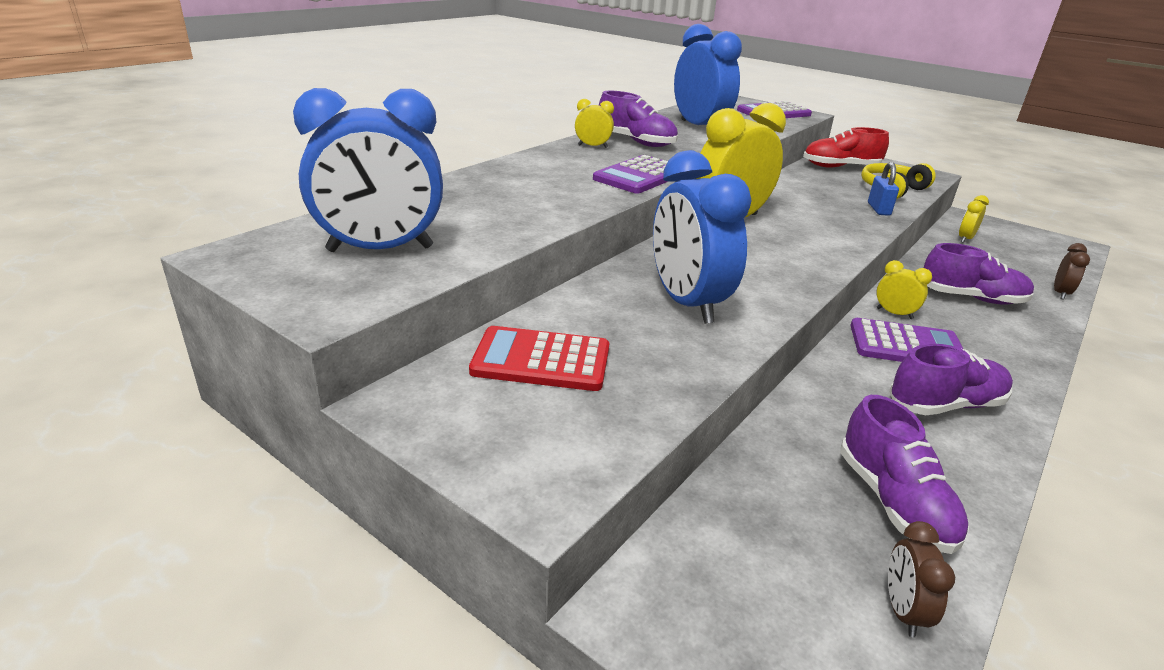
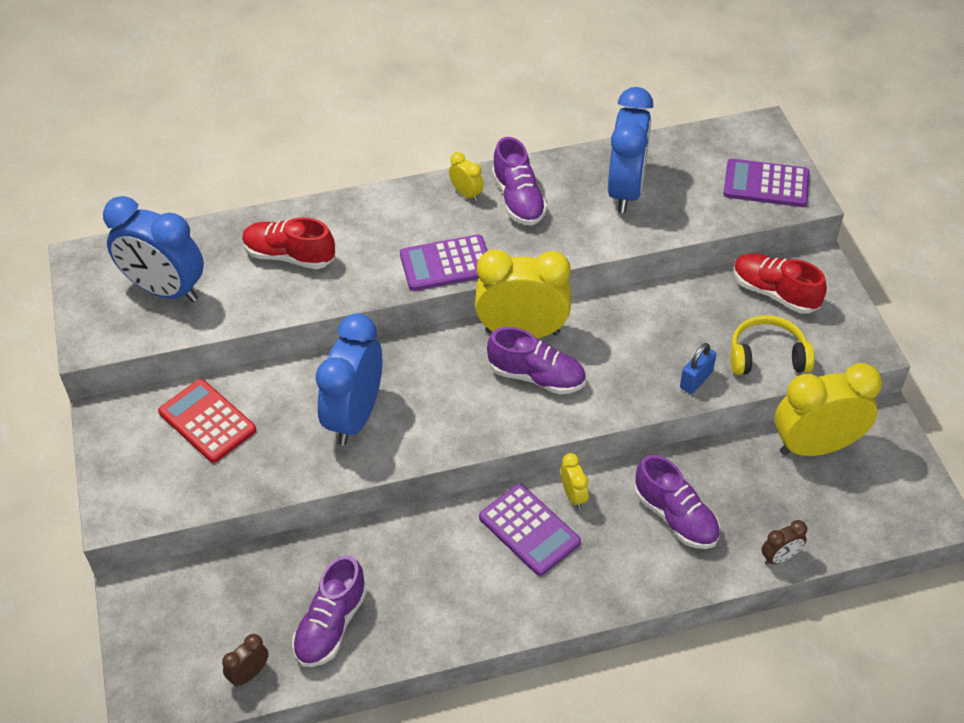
camera: 40 degrees right, 20 degrees up
purple shoe [889,344,1013,416] -> purple shoe moved to [487,327,586,394]
yellow clock [959,195,989,243] -> yellow clock [775,363,882,456], size x2.28
none -> red shoe [242,217,335,269]

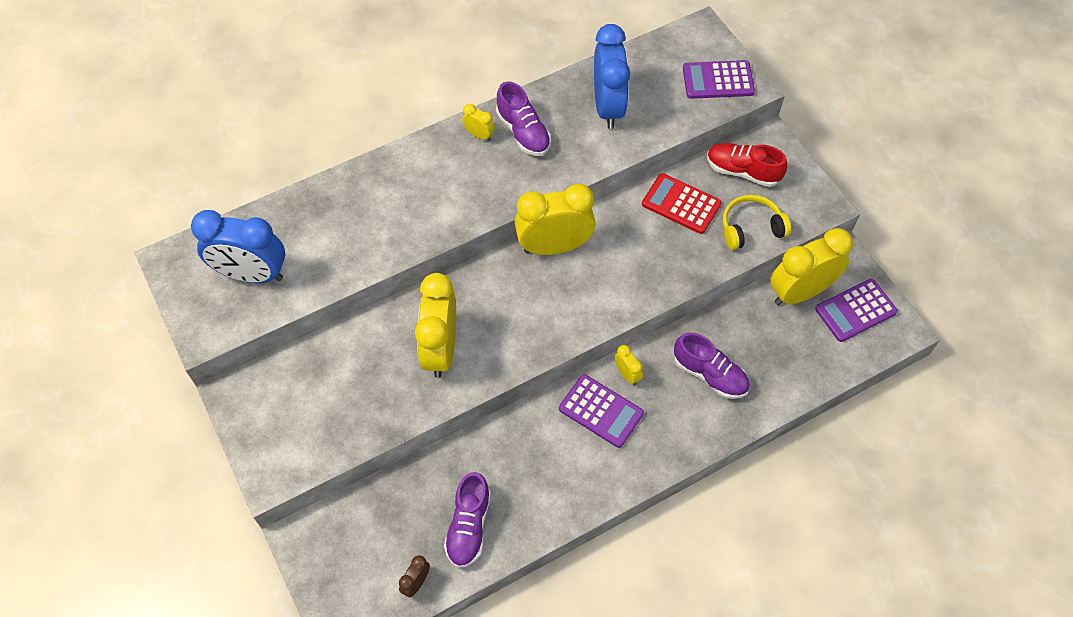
camera: 15 degrees left, 10 degrees up
red calculator [158,379,256,463] -> red calculator moved to [642,173,722,234]
red shoe [242,217,335,269] -> none
blue clock [316,313,383,445] -> yellow clock [415,273,456,378]
purple calculator [400,235,487,291] -> purple calculator moved to [815,279,898,342]
purple shoe [487,327,586,394] -> none
blue padlock [680,343,716,394] -> none
brown clock [762,520,807,565] -> none

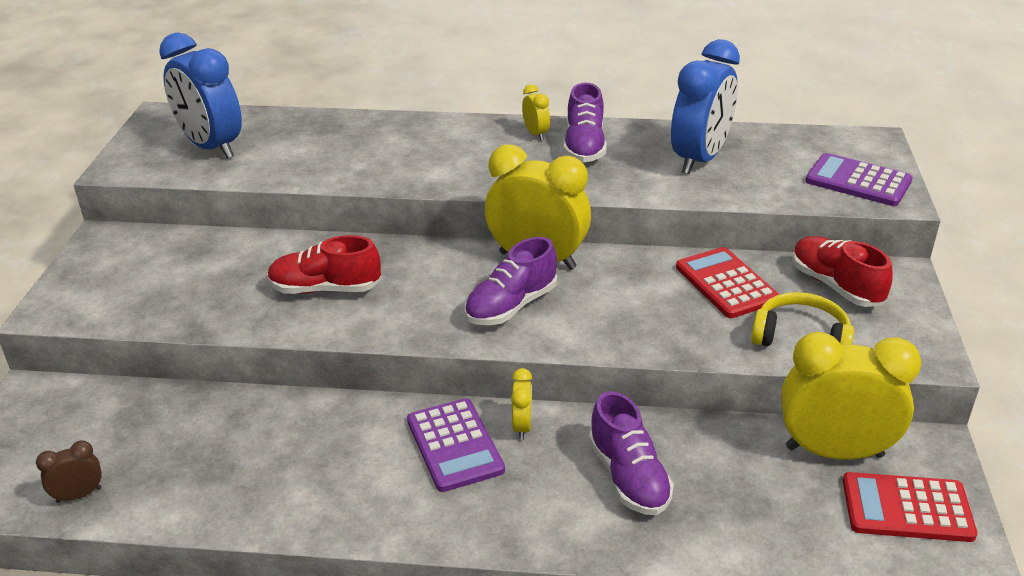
camera: 35 degrees right, 25 degrees down
yellow clock [415,273,456,378] -> red shoe [268,235,381,294]
purple shoe [444,472,491,568] -> purple shoe moved to [465,237,557,325]
purple calculator [815,279,898,342] -> red calculator [843,472,977,542]

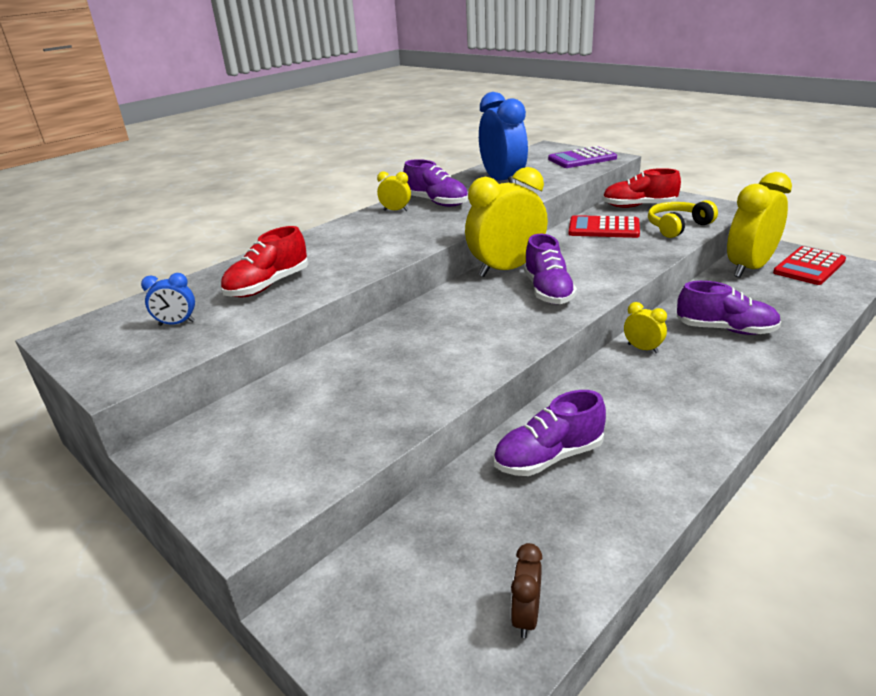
camera: 50 degrees left, 5 degrees down
blue clock [159,32,242,159] -> blue clock [141,273,195,326], size x0.44
red shoe [268,235,381,294] -> red shoe moved to [221,226,308,297]
purple calculator [407,398,505,492] -> none
none -> purple shoe [493,390,606,476]

